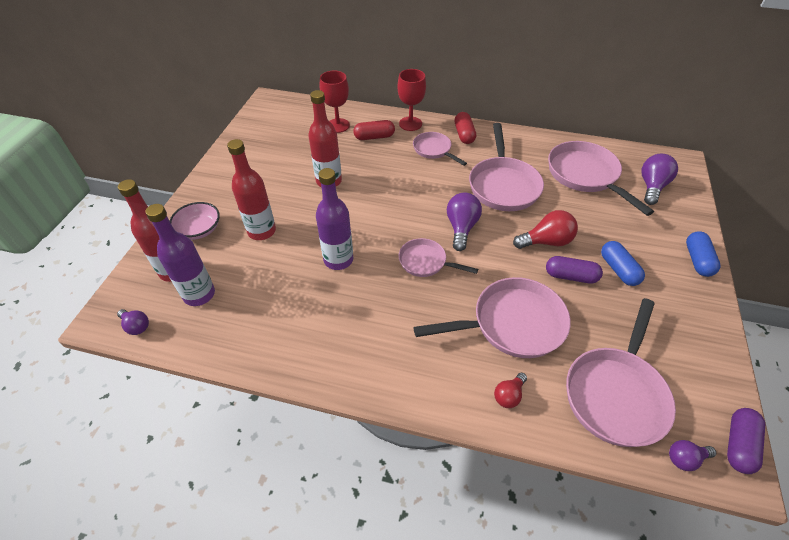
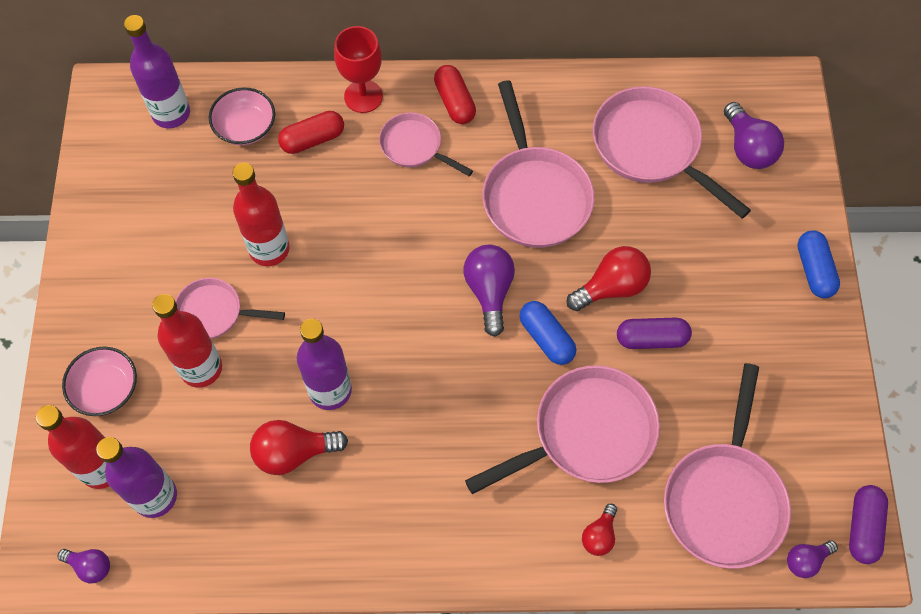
camera: 15 degrees left, 15 degrees up
red goblet [320,71,350,133] -> pink bowl [209,88,275,145]
pink pan [399,238,478,277] -> pink pan moved to [175,278,285,339]
blue capsule [601,241,645,286] -> blue capsule moved to [520,301,576,365]
purple light bulb [642,154,678,205] -> purple light bulb turned 150 degrees clockwise [724,102,784,169]
none -> purple bottle [124,15,190,128]
none -> red light bulb [250,420,348,475]

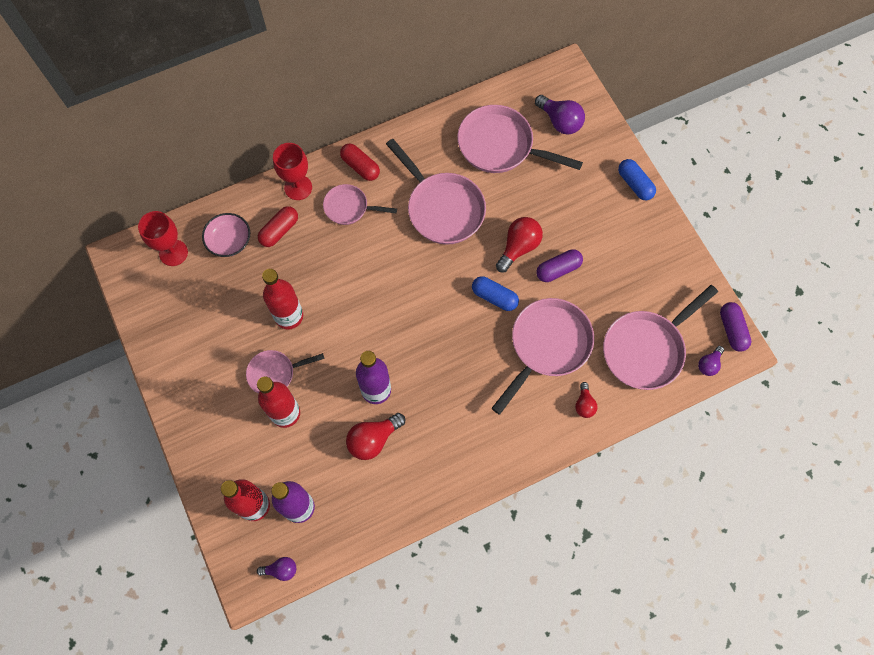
camera: 25 degrees left, 5 degrees up
pink bowl [62,347,137,416] -> none
purple bottle [124,15,190,128] -> red goblet [138,211,188,266]
purple light bulb [463,245,515,337] -> none
pink pan [664,363,791,569] -> pink pan turned 60 degrees clockwise [603,285,718,390]

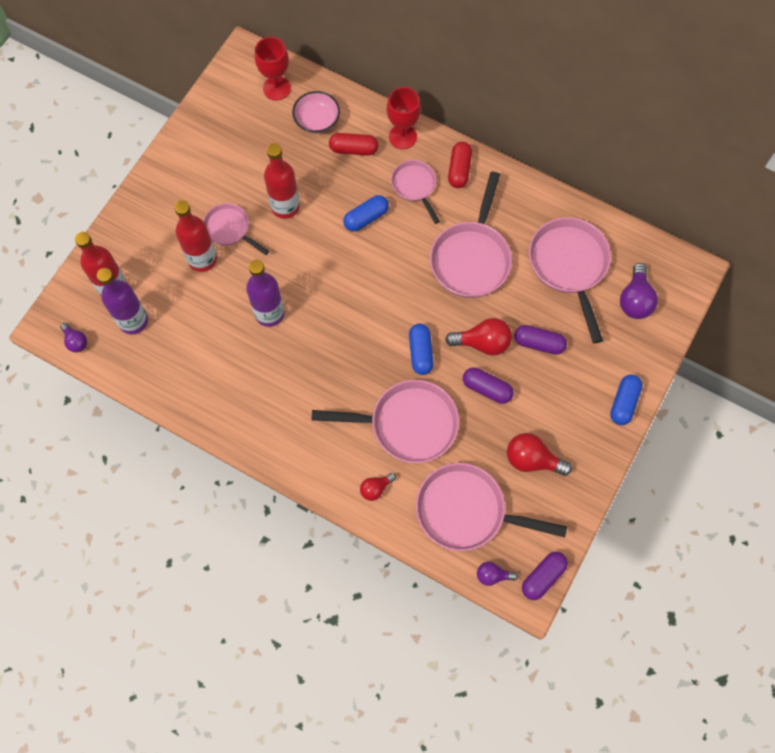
camera: 55 degrees right, 0 degrees up
red light bulb [346,413,405,460] -> red light bulb moved to [507,433,572,476]
none -> blue capsule [343,195,389,232]
none -> purple capsule [514,325,567,355]

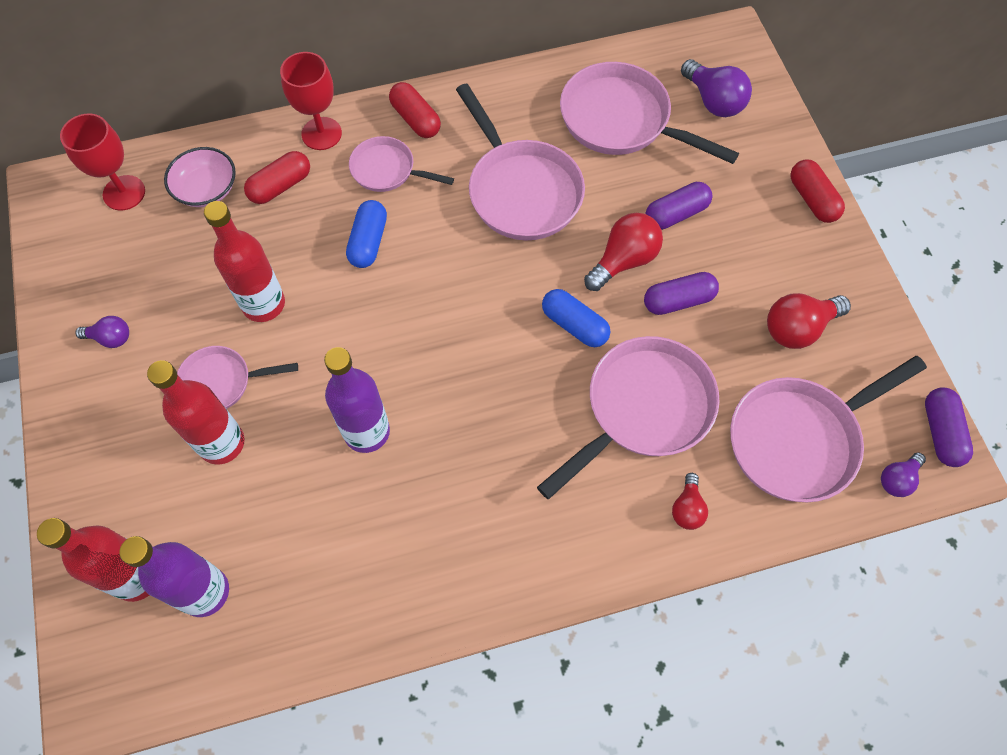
camera: 45 degrees left, 5 degrees down
purple light bulb [60,323,87,352] -> purple light bulb moved to [75,316,129,348]
blue capsule [610,375,642,425] -> red capsule [790,160,845,223]

